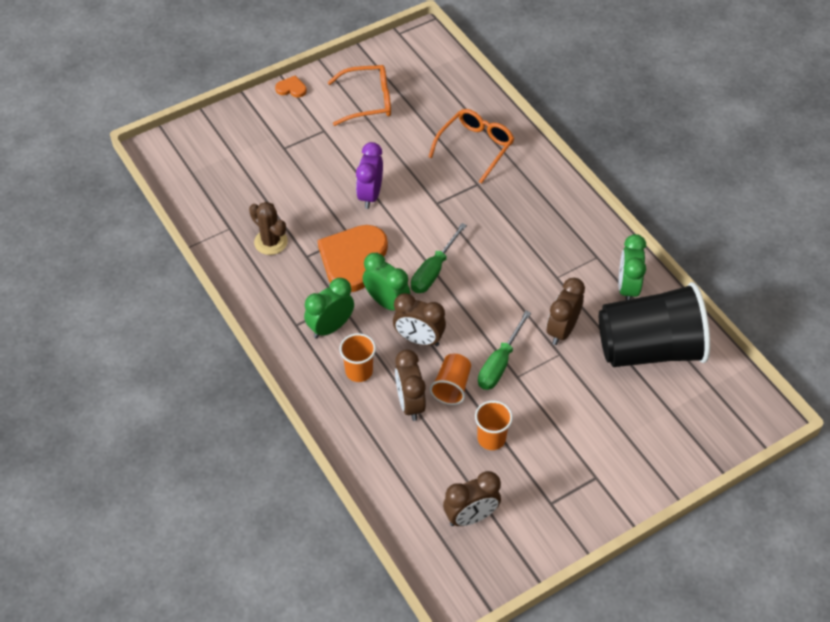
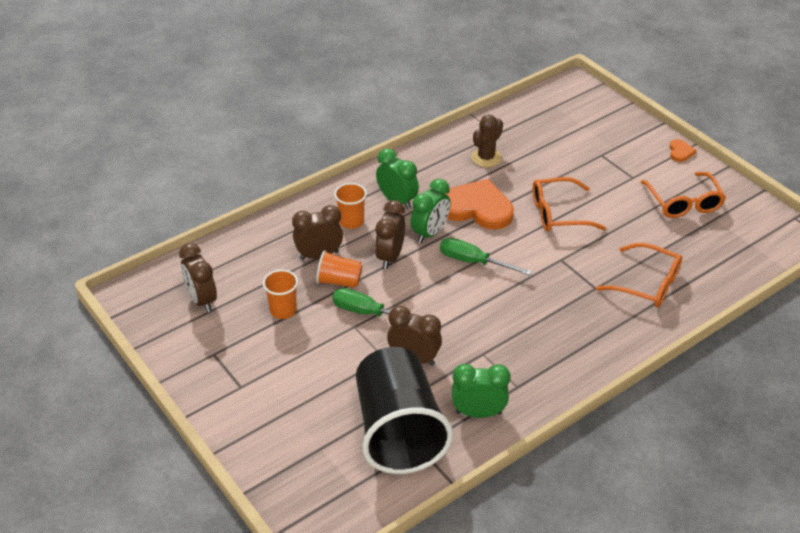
camera: 85 degrees right, 10 degrees down
purple clock [356,142,383,209] -> orange glasses [533,177,606,231]

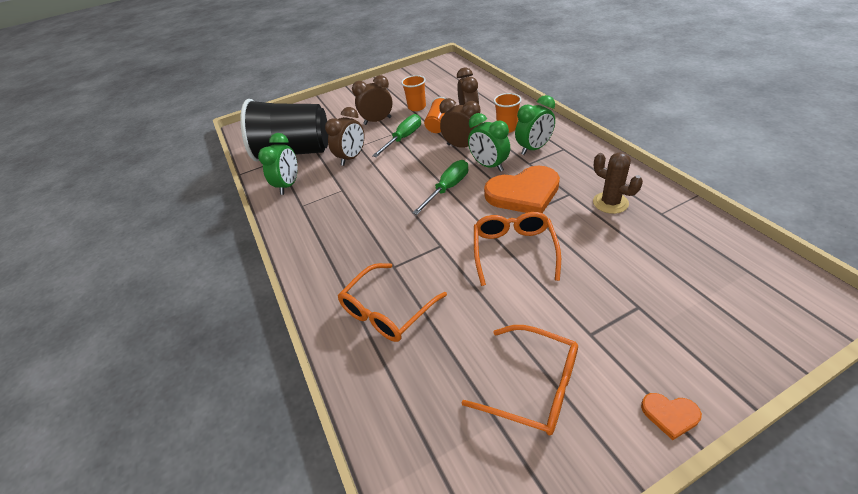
camera: 105 degrees right, 0 degrees up
brown clock [179,243,217,312] -> brown clock moved to [352,75,393,125]
orange heart [445,179,514,230] -> orange heart turned 45 degrees clockwise [484,166,560,213]
orange glasses [641,172,726,218] -> orange glasses turned 150 degrees counterclockwise [461,325,578,436]

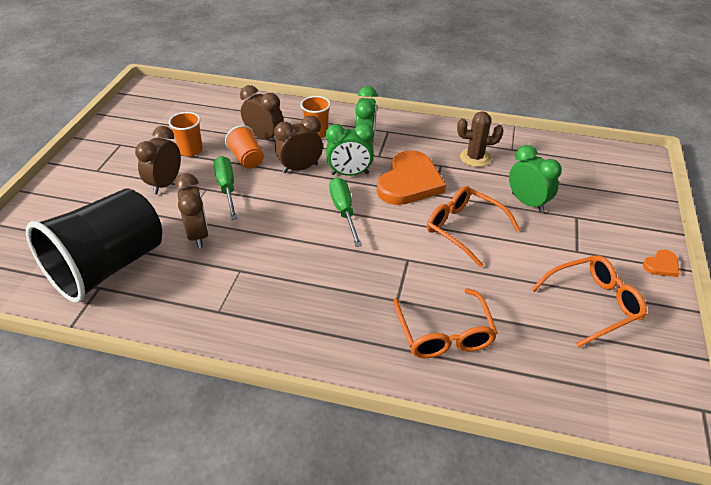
camera: 55 degrees left, 0 degrees up
green clock [258,133,298,195] -> green clock moved to [509,145,562,213]

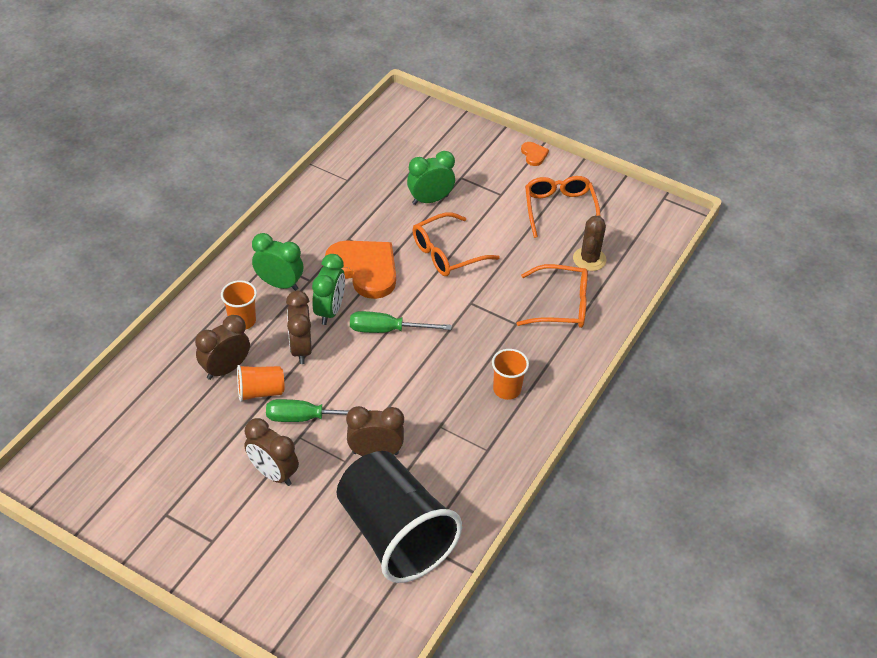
camera: 75 degrees left, 5 degrees up
orange cup [169,112,203,156] -> orange cup moved to [492,349,529,400]
brown cactus [457,111,504,167] -> brown cactus moved to [573,215,606,271]

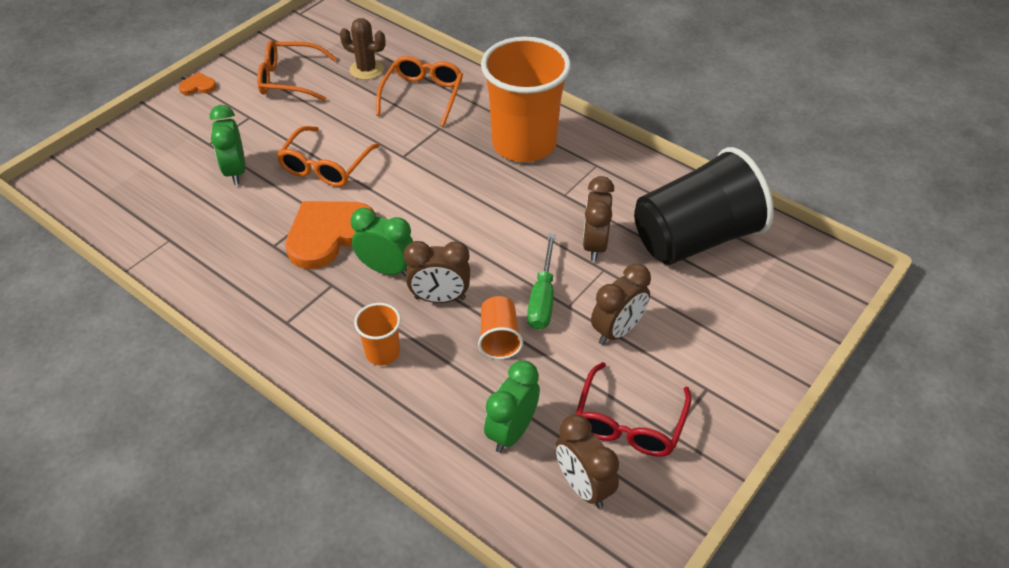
camera: 80 degrees left, 0 degrees up
brown clock [195,315,250,380] -> brown clock moved to [555,415,619,508]
green clock [252,233,303,291] -> green clock moved to [484,360,540,453]
green screwdriver [350,311,452,333] -> none
orange glasses [413,212,500,276] -> orange glasses turned 45 degrees clockwise [277,126,380,187]
orange cup [492,349,529,400] -> orange cup [481,36,571,162], size x2.28
none -> red glasses [575,362,692,457]

